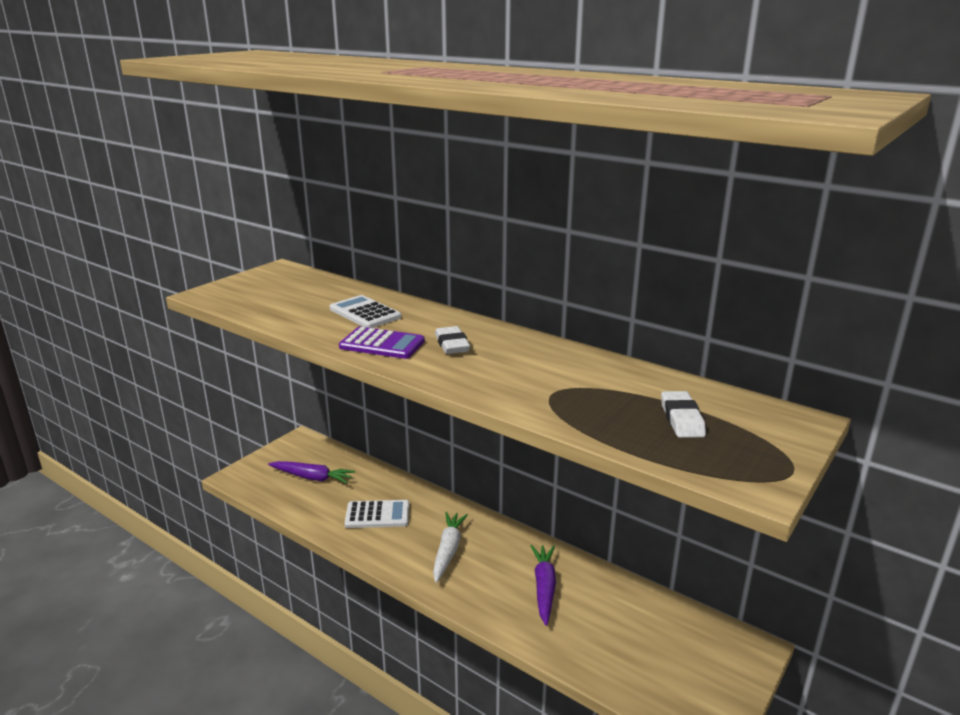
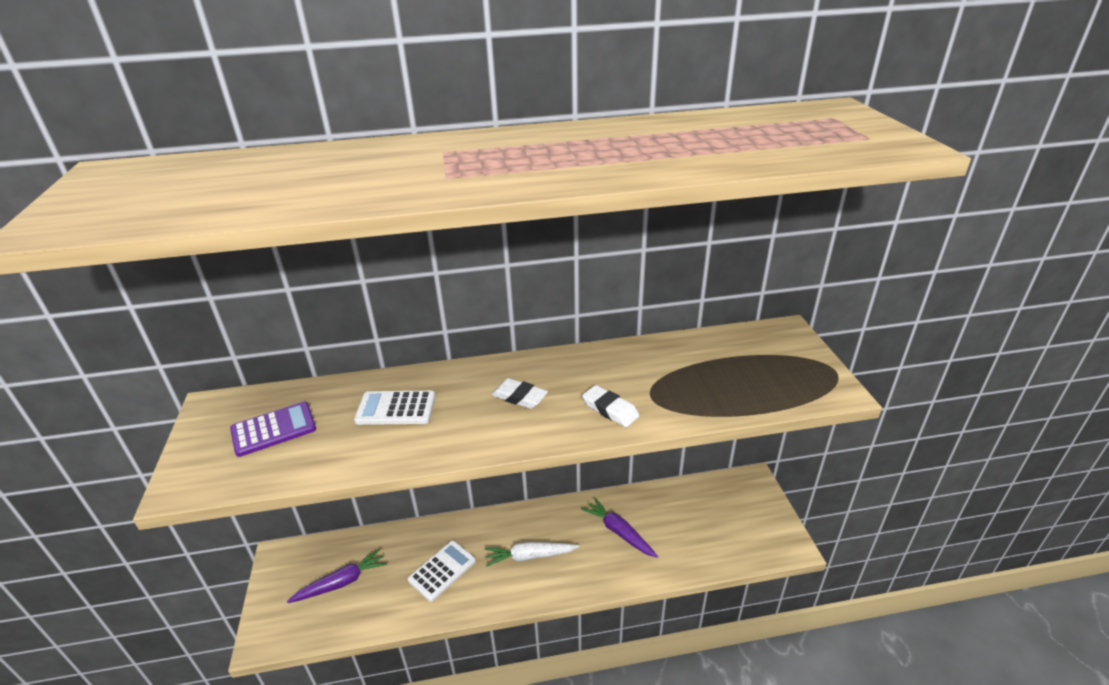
camera: 45 degrees left, 10 degrees up
purple calculator [339,327,425,359] -> purple calculator moved to [230,402,316,457]
white carrot [433,512,468,583] -> white carrot turned 60 degrees counterclockwise [485,542,579,567]
white eraser [661,391,706,438] -> white eraser moved to [582,385,639,427]

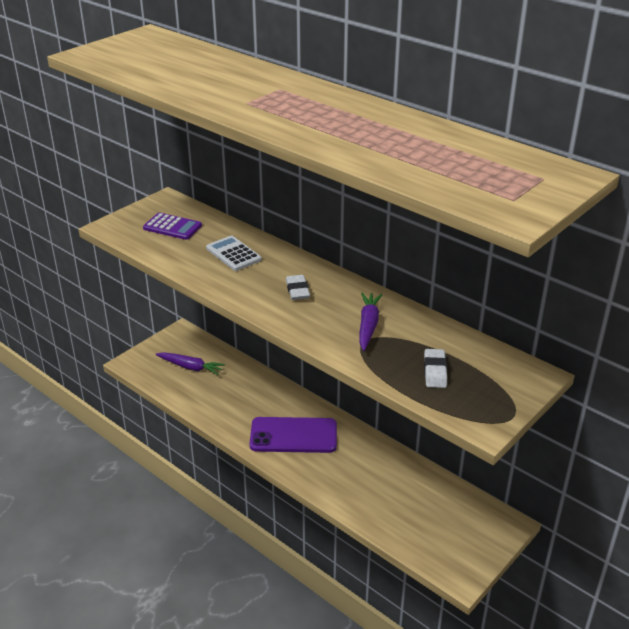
camera: 50 degrees right, 0 degrees up
white calculator [408,541,476,602] -> none
white carrot [485,542,579,567] -> purple phone [249,417,337,453]
purple carrot [581,498,658,558] -> purple carrot moved to [360,292,383,351]
white eraser [582,385,639,427] -> white eraser moved to [424,349,447,388]

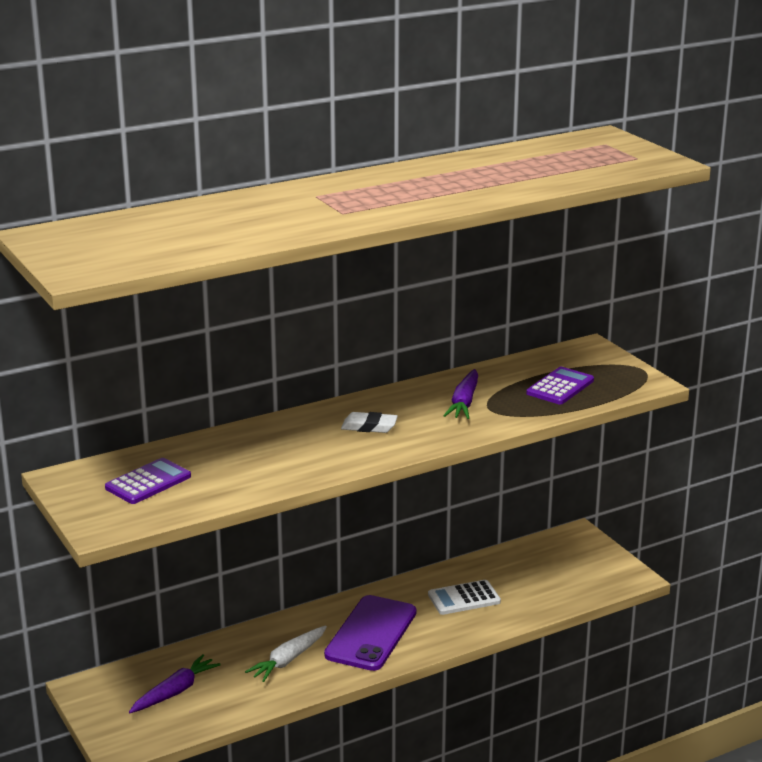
camera: 70 degrees left, 10 degrees down
white calculator [206,236,262,271] -> white calculator moved to [428,580,501,615]
purple carrot [360,292,383,351] -> purple carrot turned 105 degrees counterclockwise [443,369,478,419]
white eraser [424,349,447,388] -> purple calculator [526,367,594,405]
none -> white carrot [245,626,327,682]

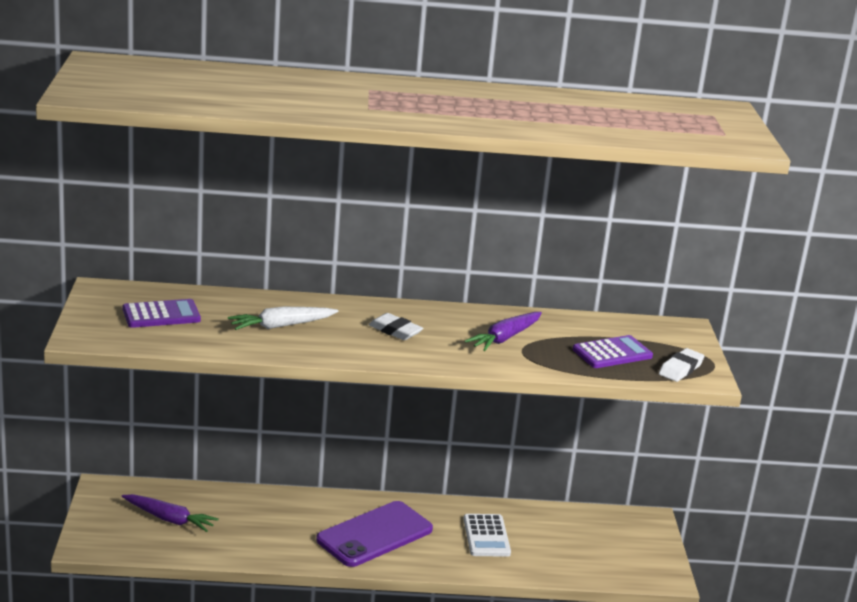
camera: 25 degrees right, 0 degrees up
purple carrot [129,654,221,713] -> purple carrot turned 45 degrees clockwise [122,494,219,532]
white carrot [245,626,327,682] -> white carrot moved to [228,307,338,330]
white calculator [428,580,501,615] -> white calculator turned 105 degrees counterclockwise [463,514,511,557]
none -> white eraser [659,348,704,382]

